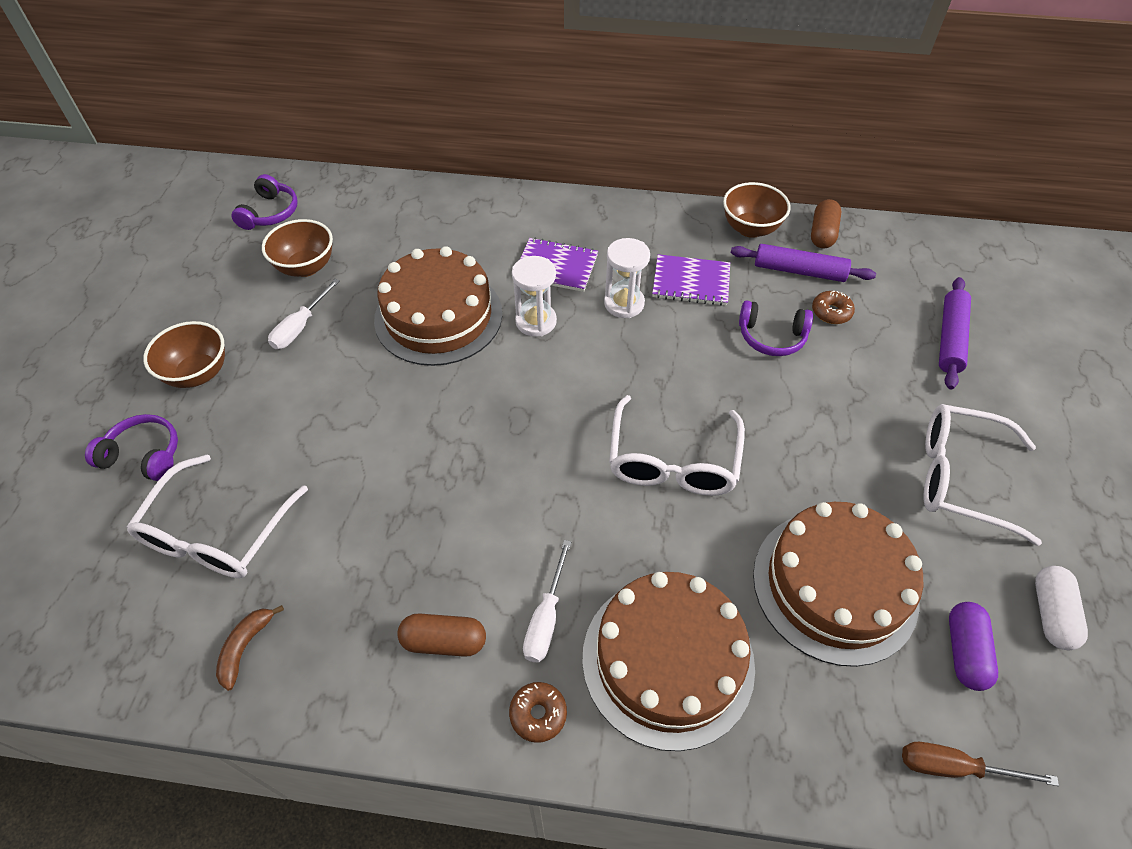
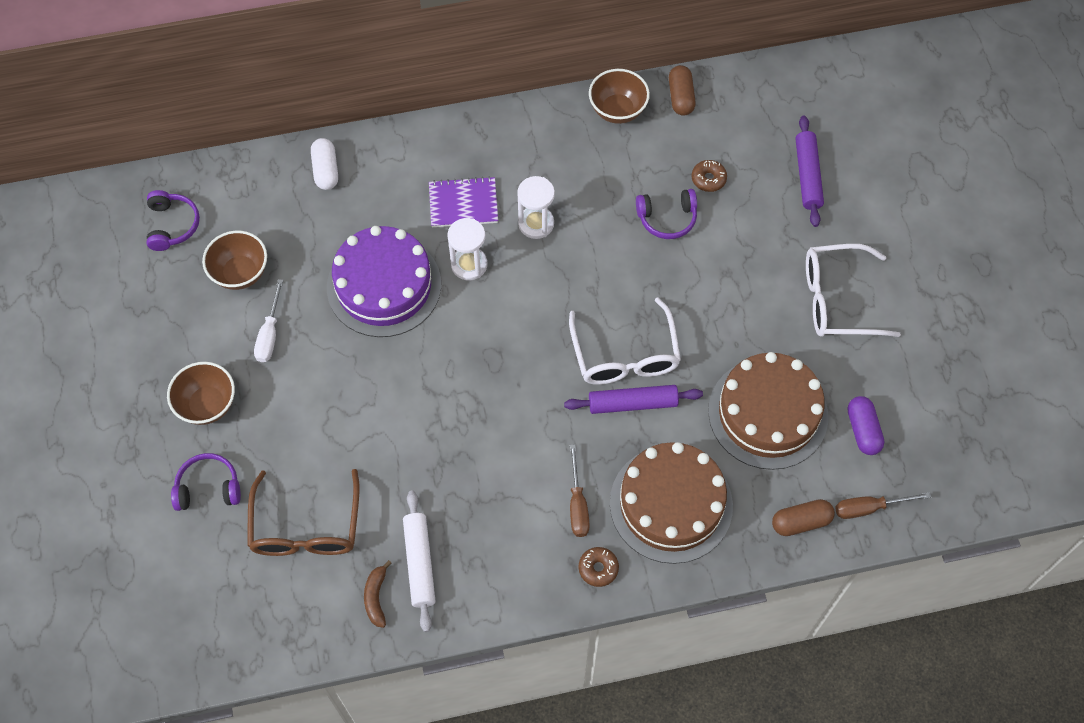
camera: 20 degrees left, 10 degrees up
white glasses [126,455,308,578] -> brown glasses [247,469,359,556]
brown cake [374,246,502,366] -> purple cake [327,226,441,337]
brown capsule [397,613,486,657] -> brown capsule moved to [772,499,835,536]
white screwdriver [523,540,571,663] -> brown screwdriver [570,444,590,537]
purple notebook [652,254,730,306] -> none
purple rolling pin [731,244,876,282] -> purple rolling pin moved to [564,385,703,414]
white capsule [1035,566,1088,650] -> white capsule moved to [311,138,338,190]
none -> white rolling pin [403,490,436,632]

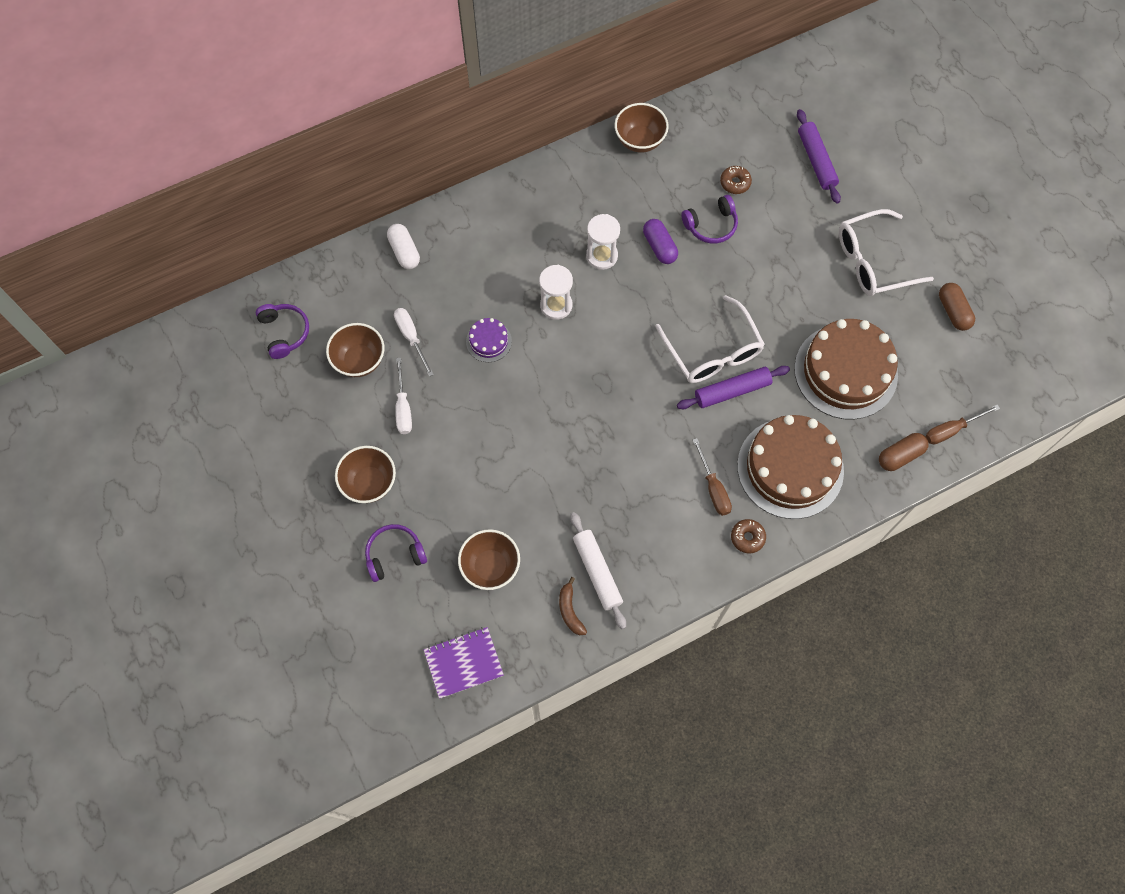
camera: 15 degrees left, 5 degrees up
brown glasses [247,469,359,556] -> brown bowl [458,529,520,590]
purple cake [327,226,441,337] -> purple cake [466,318,512,362], size x0.45
purple notebook [429,176,498,227] -> purple notebook moved to [424,627,504,699]
brown capsule [669,65,696,116] -> brown capsule moved to [939,283,975,331]
purple capsule [847,396,884,455] -> purple capsule moved to [643,219,678,264]
none -> white screwdriver [394,308,434,377]

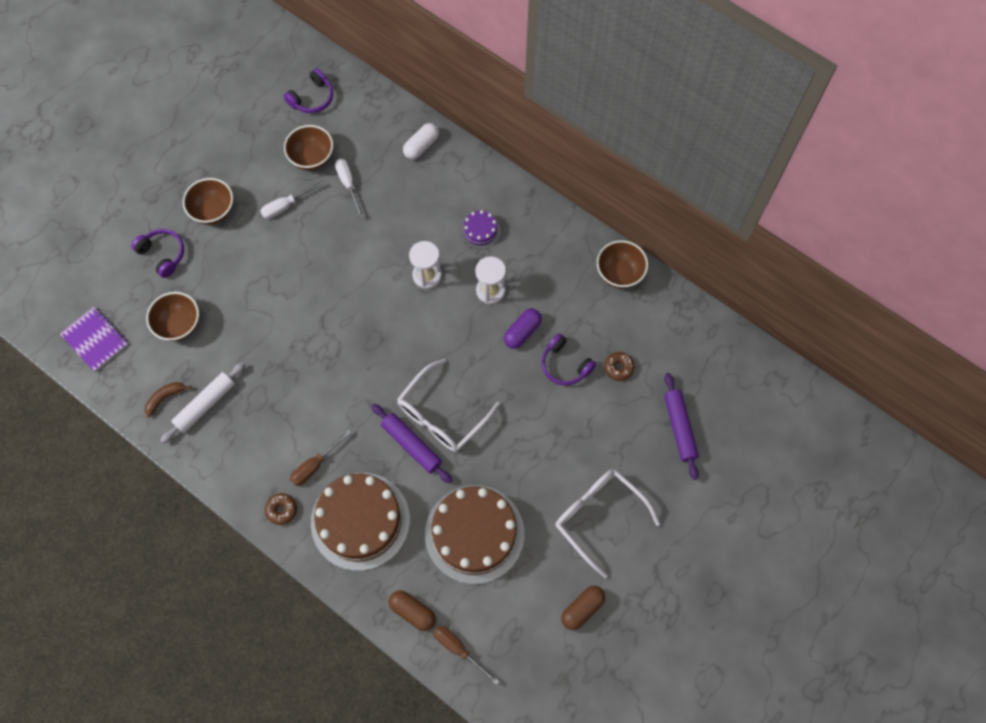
camera: 65 degrees right, 0 degrees up
white screwdriver [394,308,434,377] -> white screwdriver turned 60 degrees counterclockwise [335,159,364,218]
purple cake [466,318,512,362] -> purple cake moved to [461,210,501,249]
purple rolling pin [797,109,841,203] -> purple rolling pin turned 60 degrees counterclockwise [664,373,699,480]

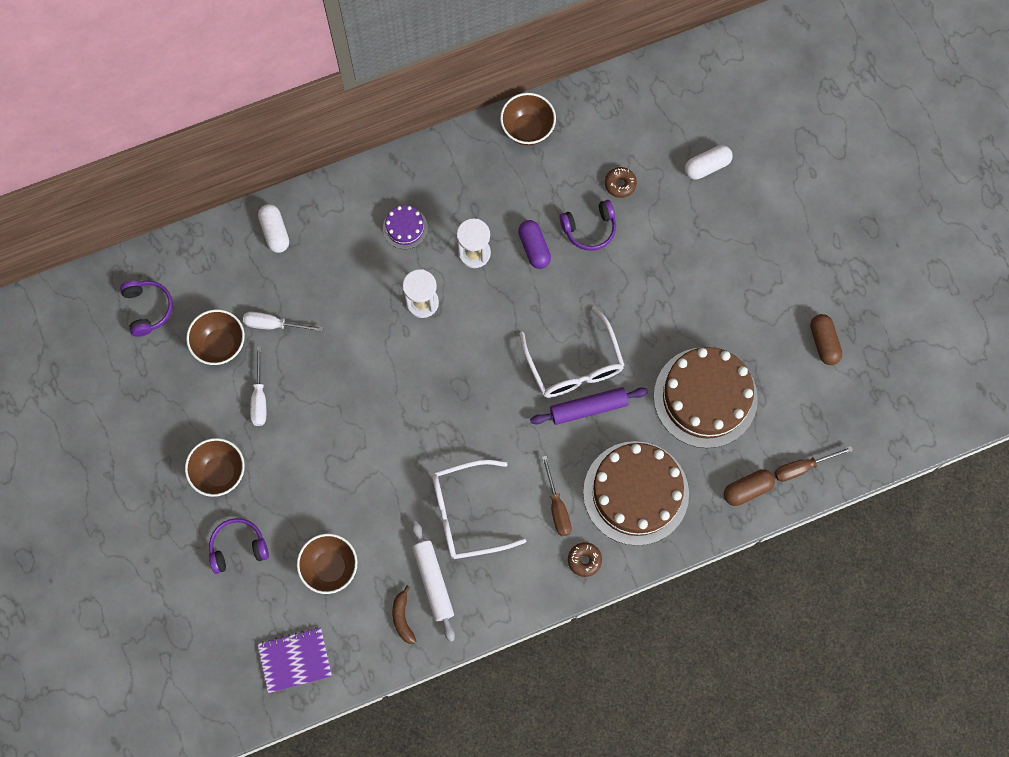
camera: 60 degrees left, 5 degrees up
white glasses [555,469,660,578] -> white glasses moved to [432,459,526,559]
purple rolling pin [664,373,699,480] -> white capsule [685,145,733,179]

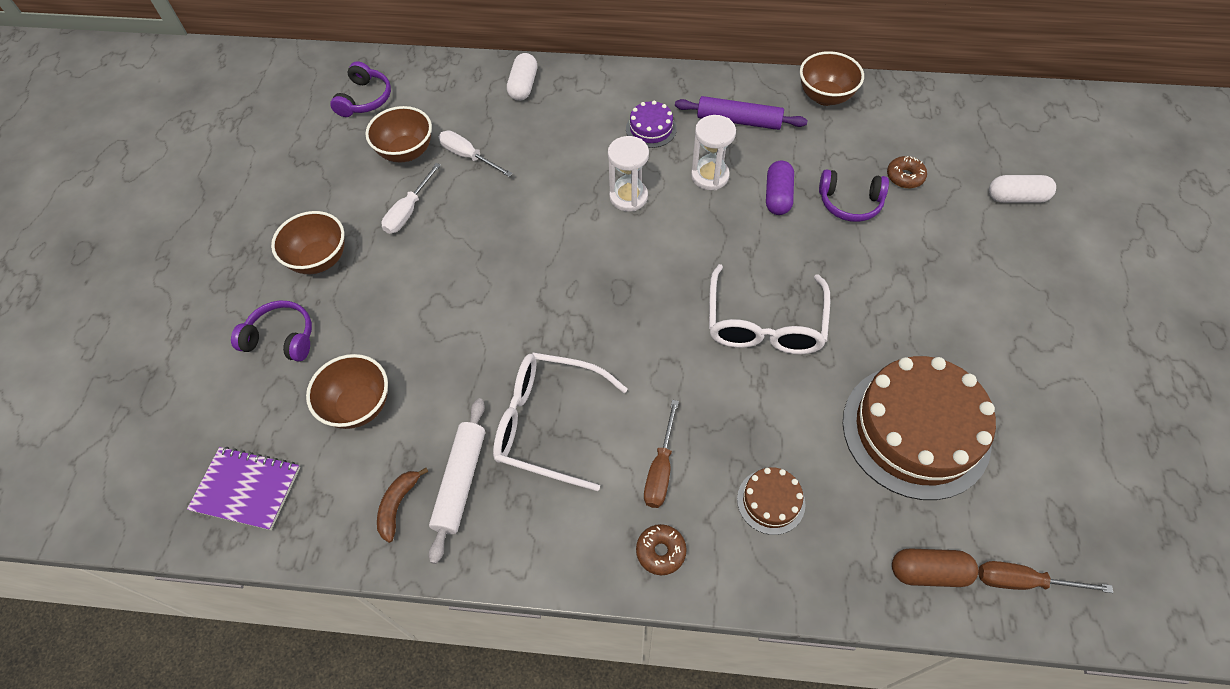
camera: 30 degrees right, 15 degrees down
purple rolling pin [530,387,648,425] -> purple rolling pin moved to [675,96,808,130]
brown cake [583,441,689,546] -> brown cake [737,467,806,535], size x0.45
brown capsule [810,314,842,365] -> none

